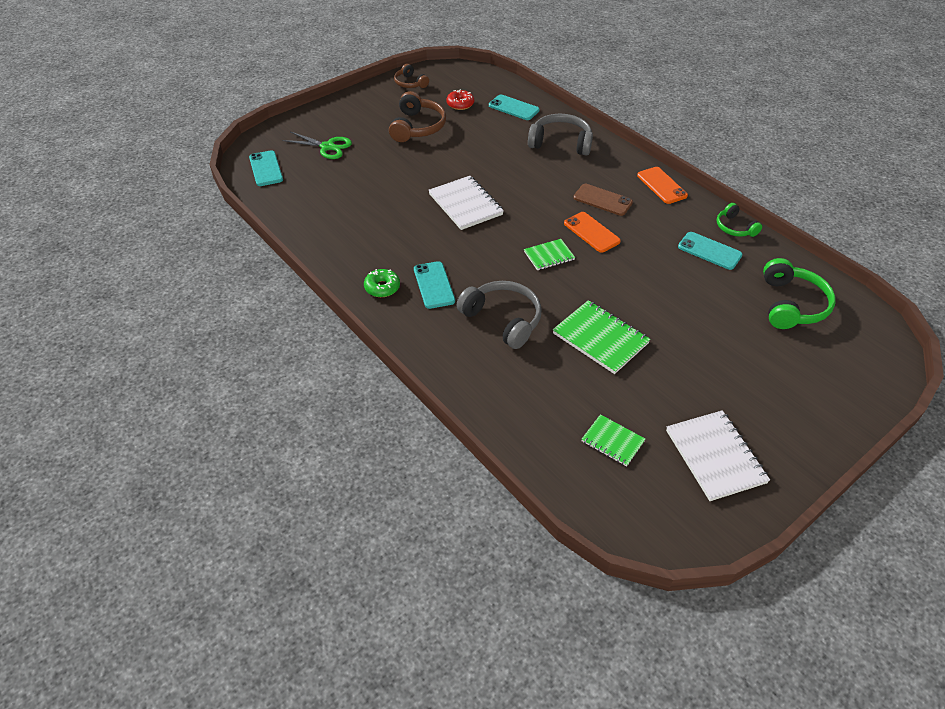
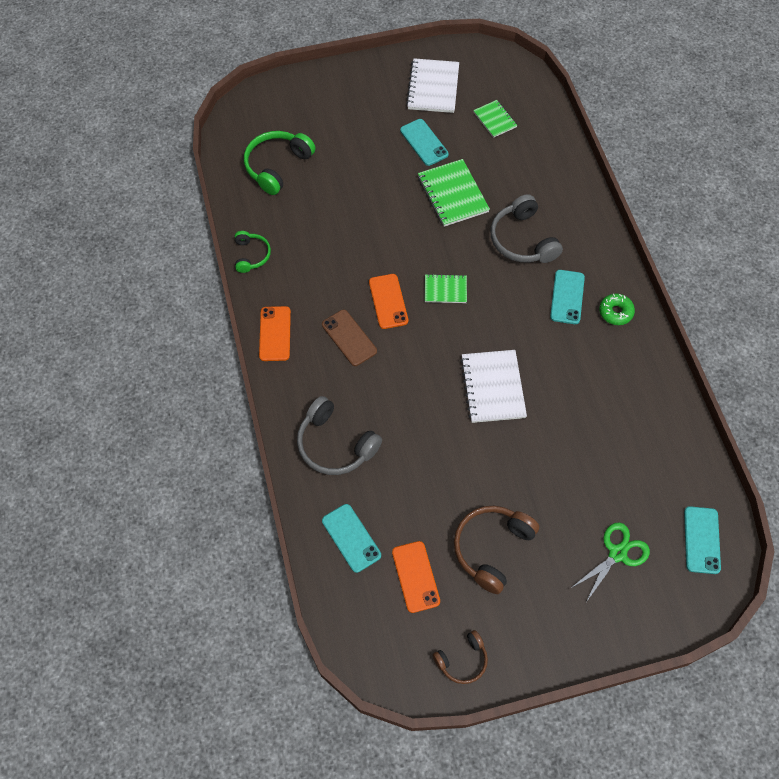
camera: 155 degrees left, 15 degrees up
green scissors [283,132,352,159] -> green scissors turned 90 degrees clockwise [571,522,650,602]
brown headphones [394,64,429,88] -> brown headphones turned 75 degrees clockwise [433,630,488,684]
red donut [446,89,474,110] -> orange phone [392,541,440,613]
turquoise phone [678,232,743,270] -> turquoise phone moved to [400,119,449,166]

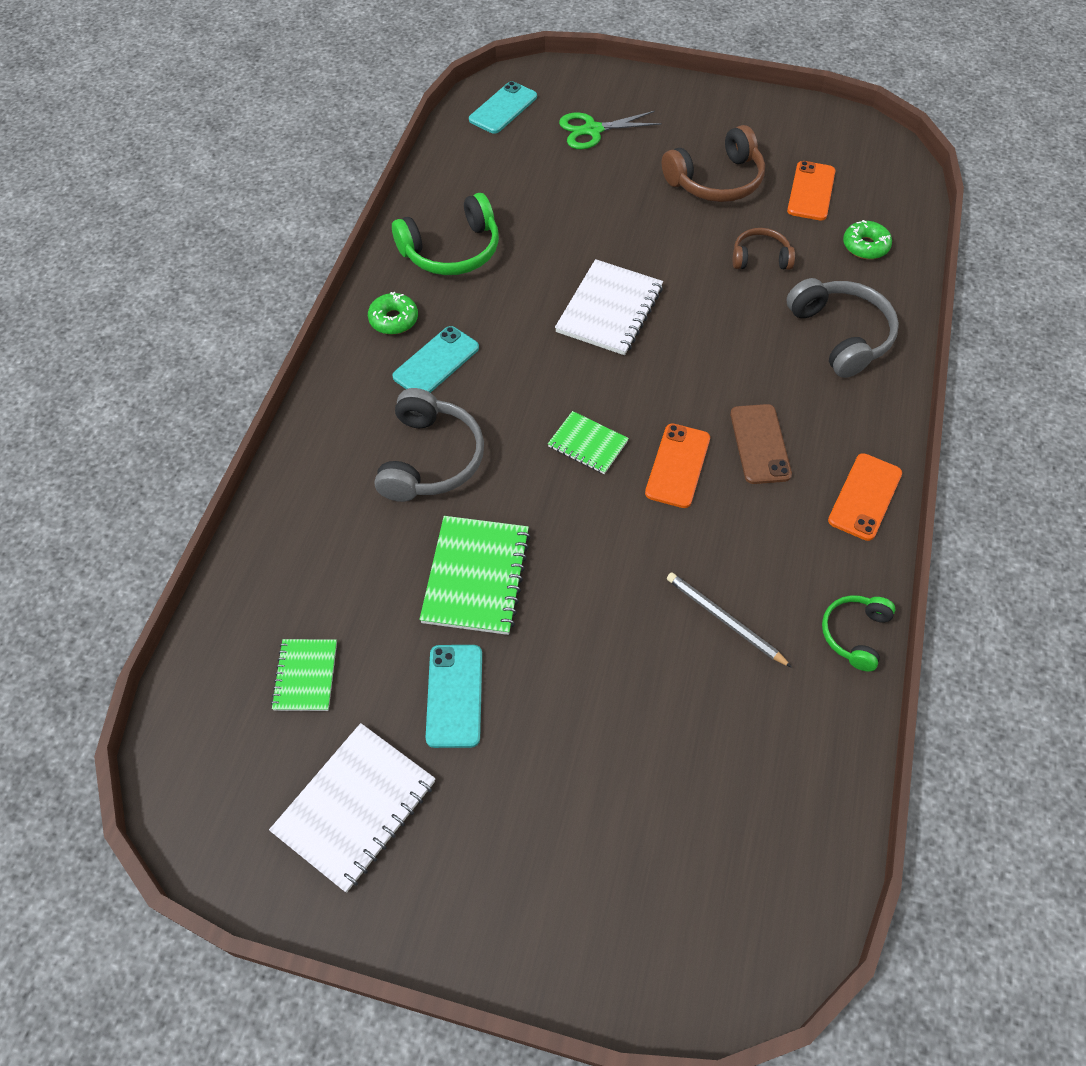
camera: 150 degrees left, 5 degrees down
green headphones [244,131,315,195] -> green headphones moved to [392,193,499,275]
turquoise phone [322,504,381,573] -> green donut [843,220,892,259]
brown headphones [433,630,488,684] -> brown headphones moved to [733,228,795,270]
none -> grey pencil [667,572,792,668]

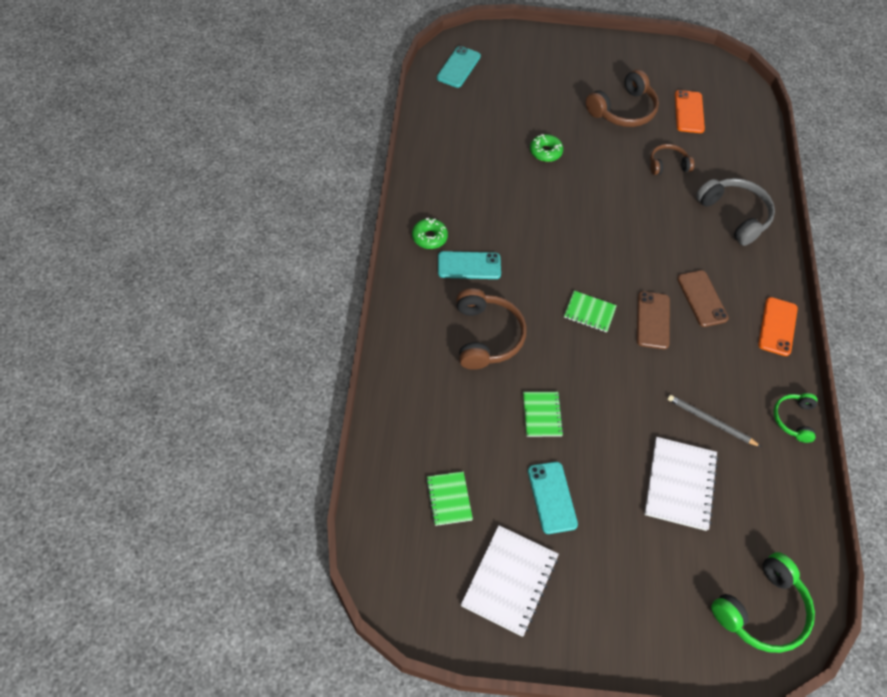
camera: 15 degrees left, 0 degrees up
grey headphones [374,388,484,502] -> brown headphones [456,288,527,370]
green headphones [392,193,499,275] -> green headphones moved to [711,552,815,653]
turquoise phone [392,326,479,393] -> turquoise phone turned 60 degrees clockwise [438,251,501,279]
green notebook [419,516,531,635] -> green notebook [523,392,564,437], size x0.59
white notebook [555,259,663,355] -> white notebook moved to [644,437,718,531]
green scissors [559,111,662,149] -> none
orange phone [645,424,710,508] -> brown phone [637,291,670,349]
green donut [843,220,892,259] -> green donut moved to [530,134,563,162]

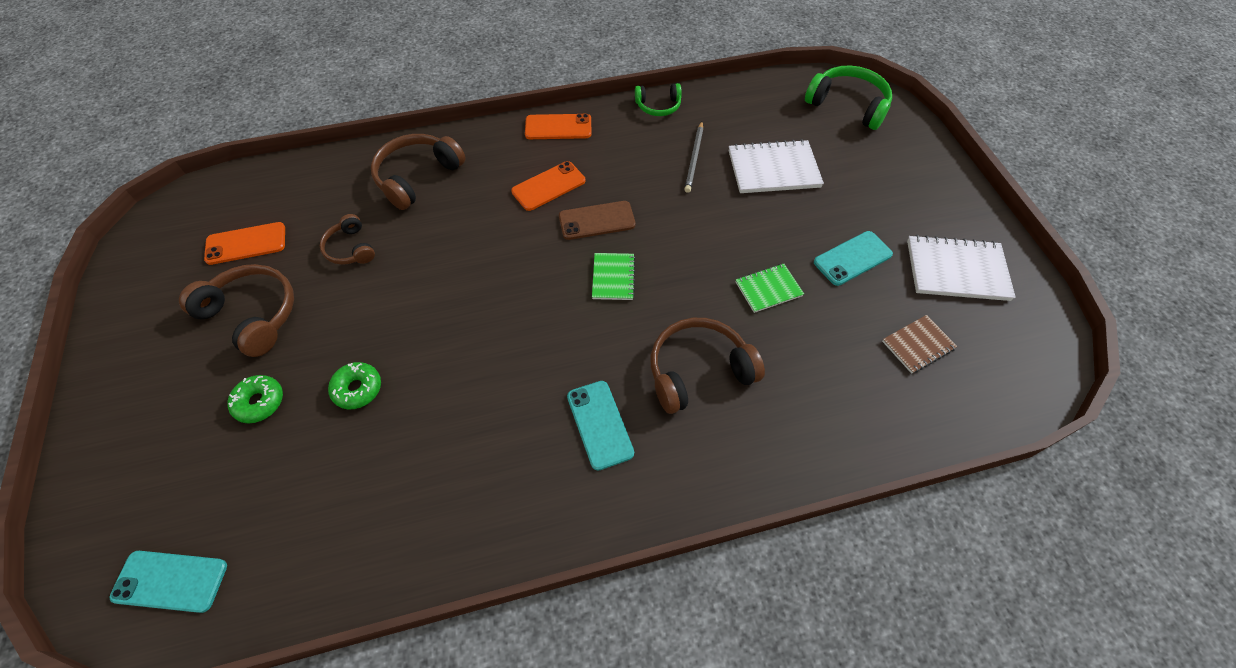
camera: 105 degrees left, 0 degrees up
green donut [412,218,448,249] -> green donut moved to [227,375,283,423]
green notebook [426,471,473,526] -> brown notebook [882,315,957,374]
brown phone [677,270,729,327] -> orange phone [511,161,585,211]
grey headphones [696,178,775,246] -> brown headphones [371,134,466,210]

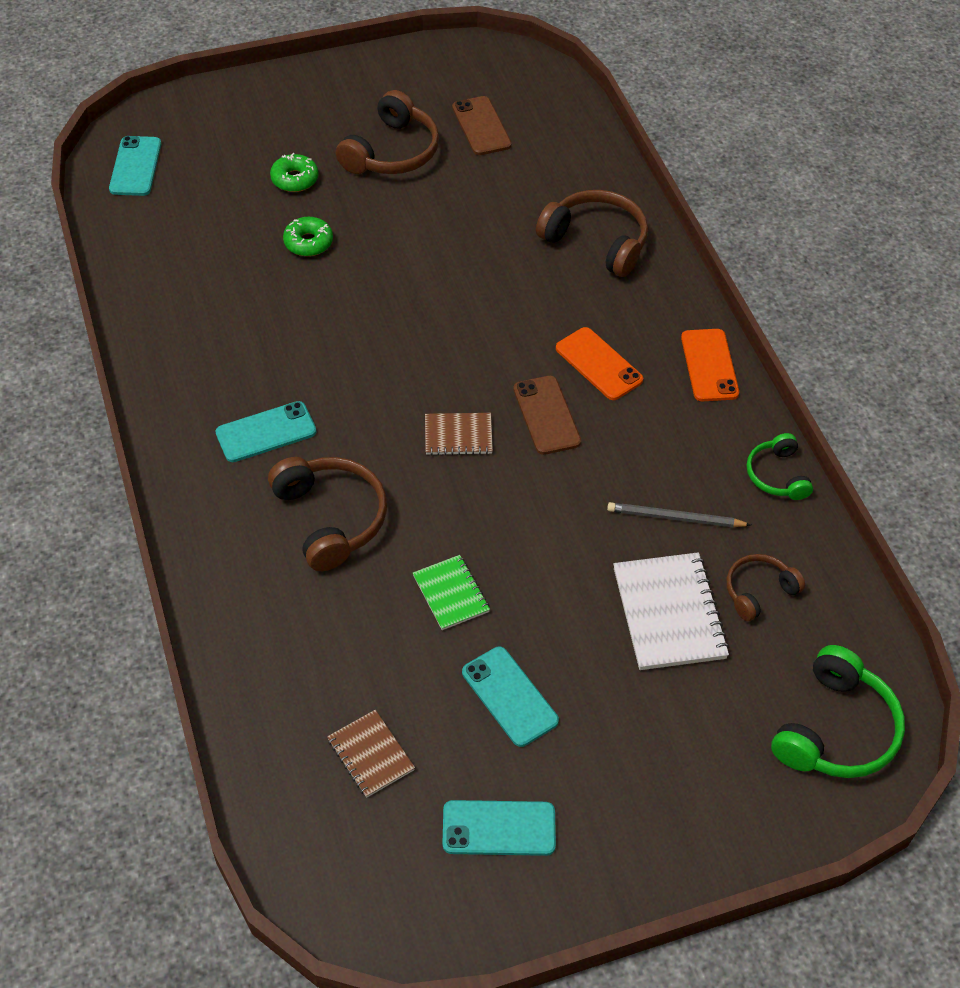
camera: 85 degrees right, 5 degrees down
orange phone [204,222,285,265] -> brown phone [452,96,512,155]
brown headphones [320,214,375,265] -> brown headphones moved to [727,554,805,621]
green notebook [592,253,636,300] -> brown notebook [425,413,493,456]
white notebook [907,235,1016,301] -> turquoise phone [442,800,556,856]

